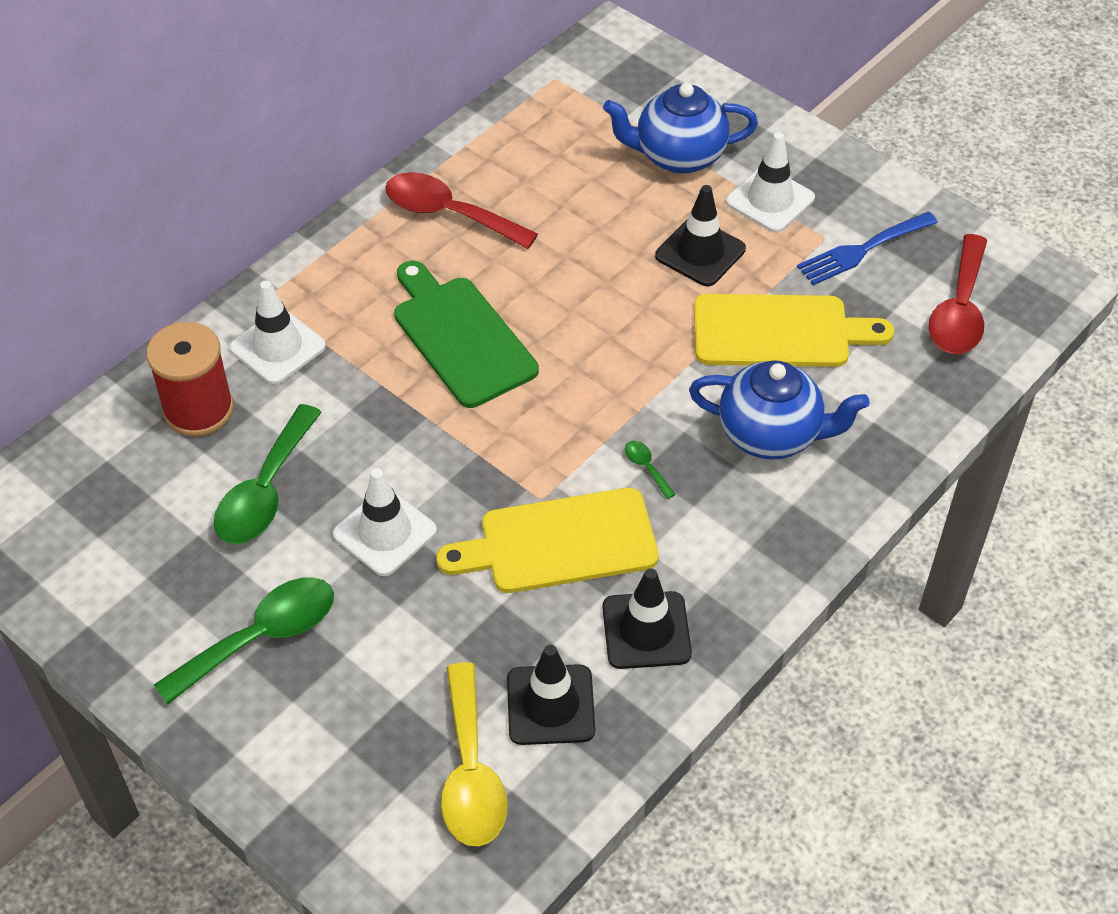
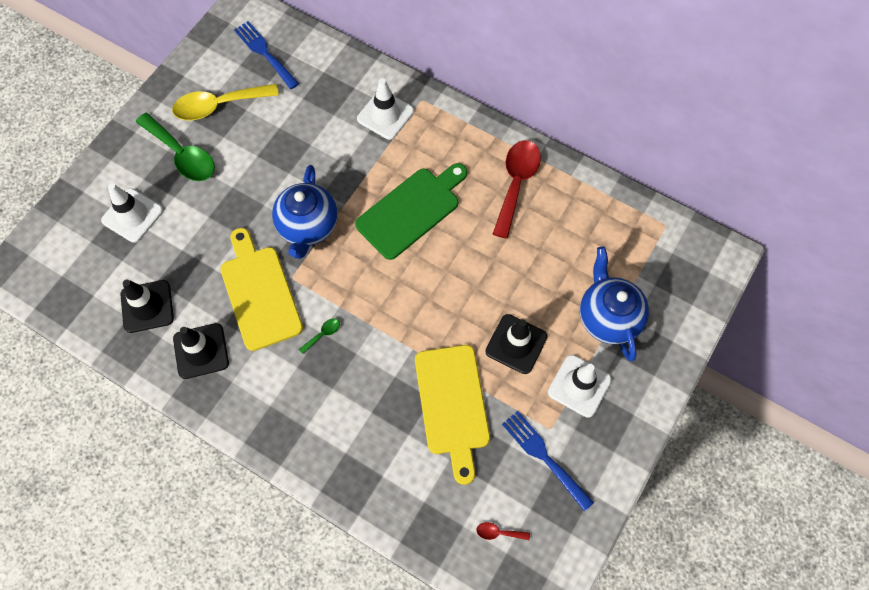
camera: 80 degrees right, 15 degrees up
red spool [146,322,234,437] -> none
green spoon [214,404,322,544] -> none
white traffic cone [333,468,437,576] -> white traffic cone moved to [101,184,163,243]
yellow spoon [441,662,507,846] -> yellow spoon moved to [172,84,279,120]
blue teapot [689,360,870,460] -> blue teapot moved to [272,165,338,259]
red spoon [929,234,987,354] -> red spoon [476,522,530,540], size x0.42
none -> blue fork [234,21,299,89]

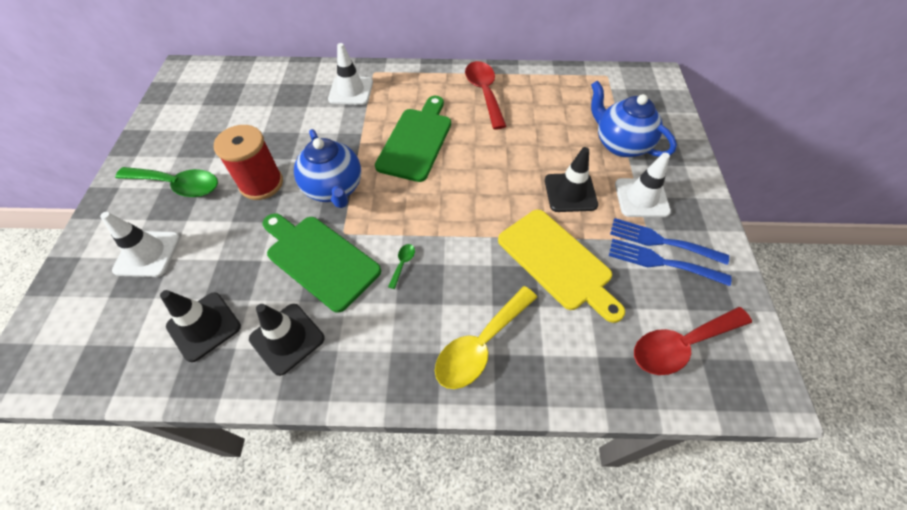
camera: 30 degrees left, 10 degrees down
yellow spoon [172,84,279,120] -> yellow spoon moved to [435,286,537,389]
yellow cutting board [220,228,303,351] -> green cutting board [263,213,381,313]
blue fork [234,21,299,89] -> blue fork moved to [610,218,729,265]
red spoon [476,522,530,540] -> red spoon [634,307,752,375], size x2.40
none -> red spool [214,125,283,200]

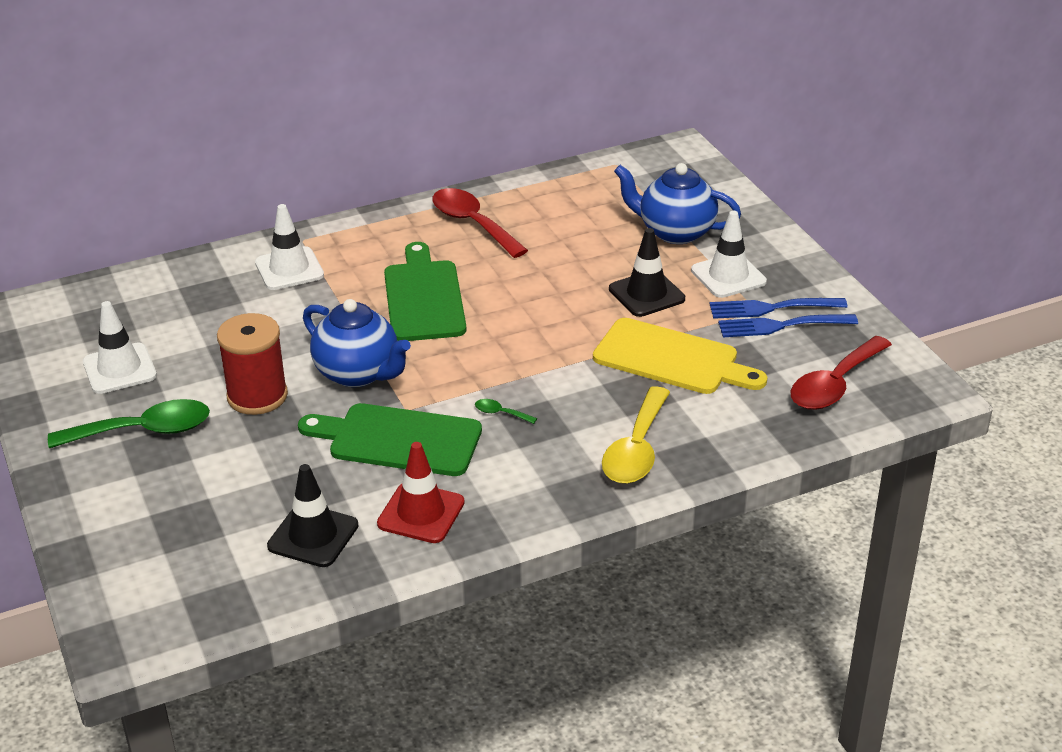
camera: 25 degrees left, 20 degrees down
white traffic cone [100,212,180,277] -> white traffic cone moved to [83,301,157,394]
black traffic cone [249,304,325,376] -> red traffic cone [377,442,465,543]
green spoon [388,244,415,289] -> green spoon turned 60 degrees counterclockwise [475,399,537,424]

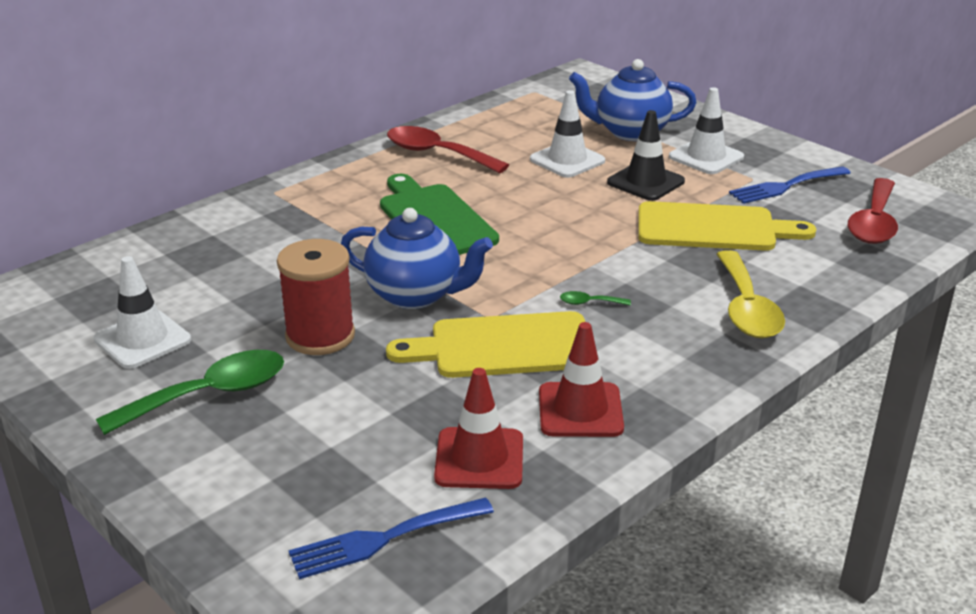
camera: 20 degrees left, 5 degrees down
white traffic cone [255,204,324,290] -> white traffic cone moved to [530,90,605,178]
black traffic cone [267,464,358,567] -> red traffic cone [434,368,523,489]
green cutting board [298,403,482,476] -> yellow cutting board [386,311,585,378]
blue fork [709,298,847,319] -> blue fork moved to [289,497,494,579]

